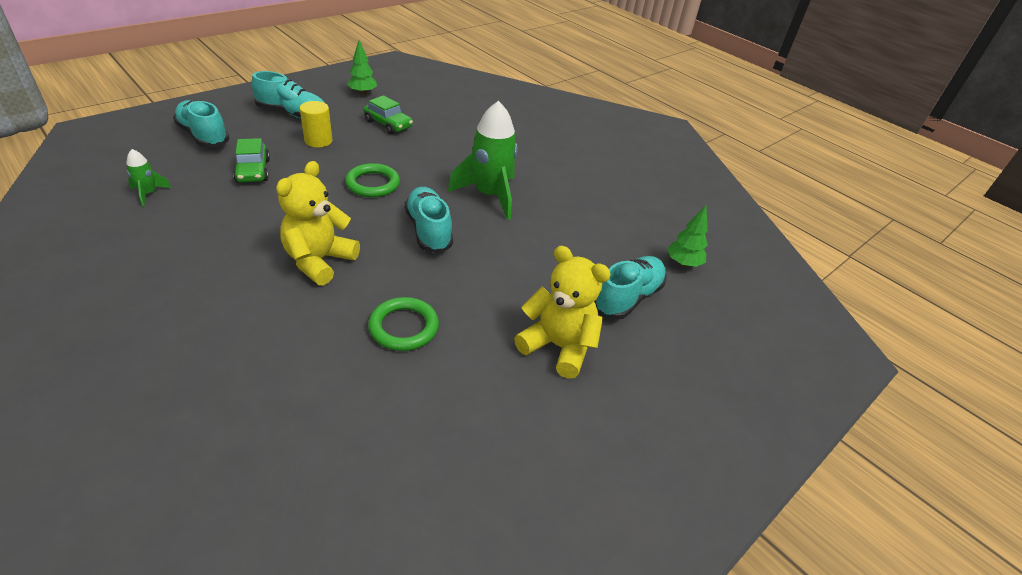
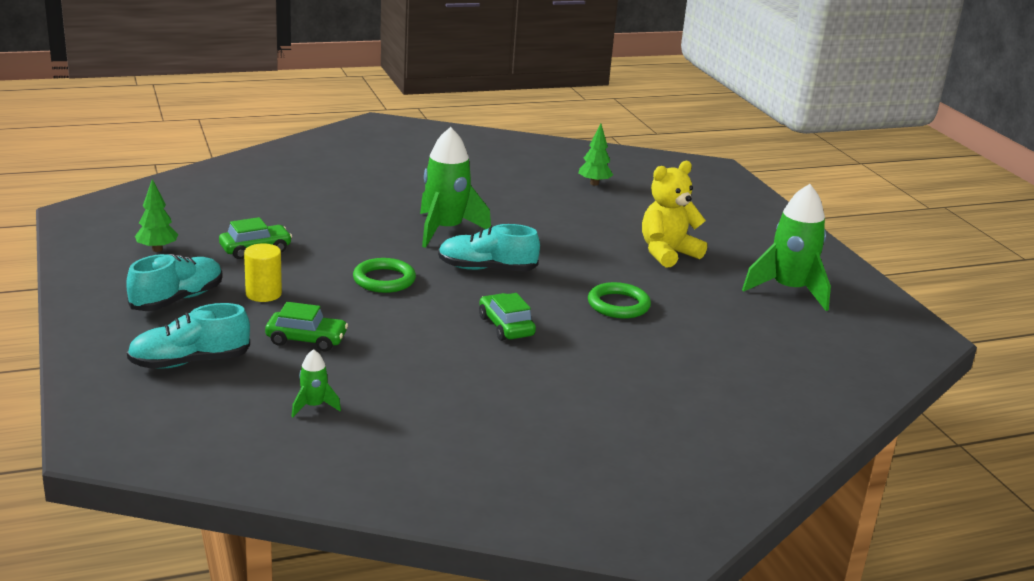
camera: 65 degrees left, 15 degrees down
yellow teddy bear [276,161,360,286] -> green car [479,293,536,341]
turquoise shoe [594,256,666,320] -> none
none -> green rocket [742,184,831,311]

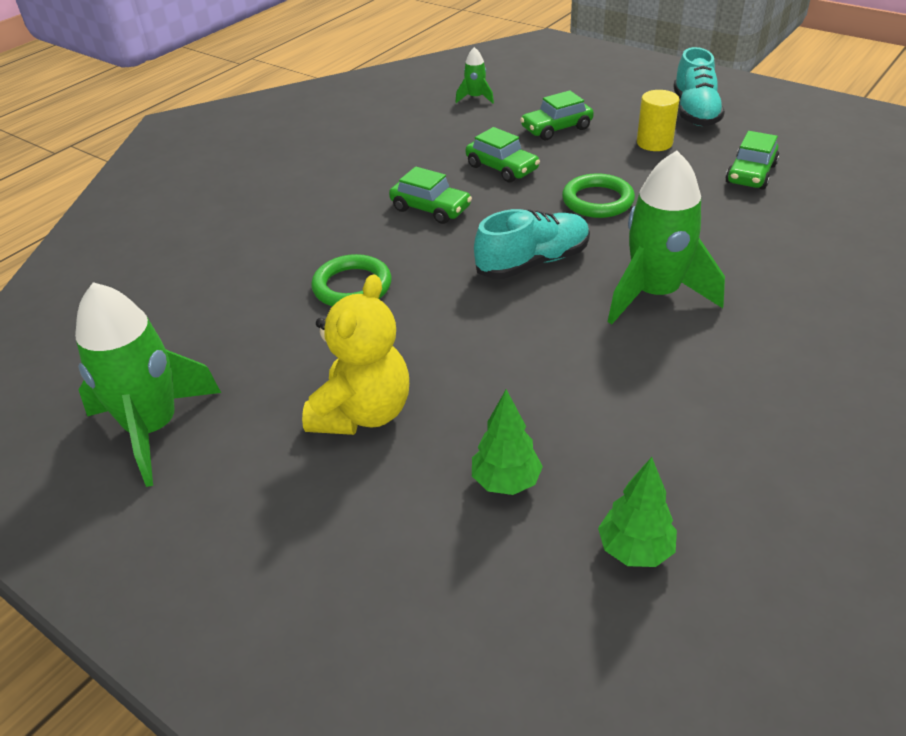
camera: 150 degrees right, 15 degrees up
turquoise shoe [127,303,250,369] -> none
green tree [135,179,178,252] -> green tree moved to [472,389,543,495]
none -> green car [466,127,540,183]

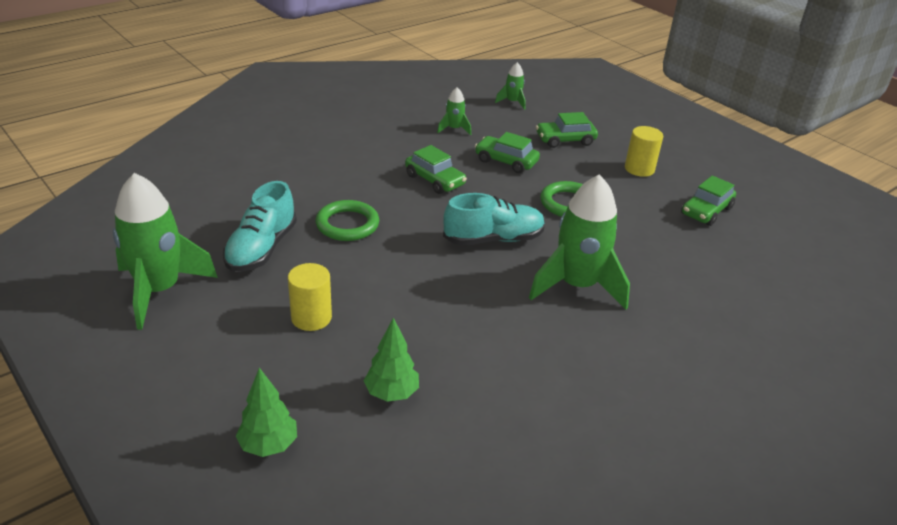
camera: 10 degrees right, 5 degrees down
yellow teddy bear [302,274,409,435] -> yellow cylinder [288,263,332,331]
green car [466,127,540,183] -> green car turned 150 degrees clockwise [475,132,540,173]
green tree [598,457,677,567] -> green tree moved to [236,368,297,457]
turquoise shoe [673,47,725,126] -> turquoise shoe moved to [223,181,297,272]
none -> green rocket [437,87,471,135]

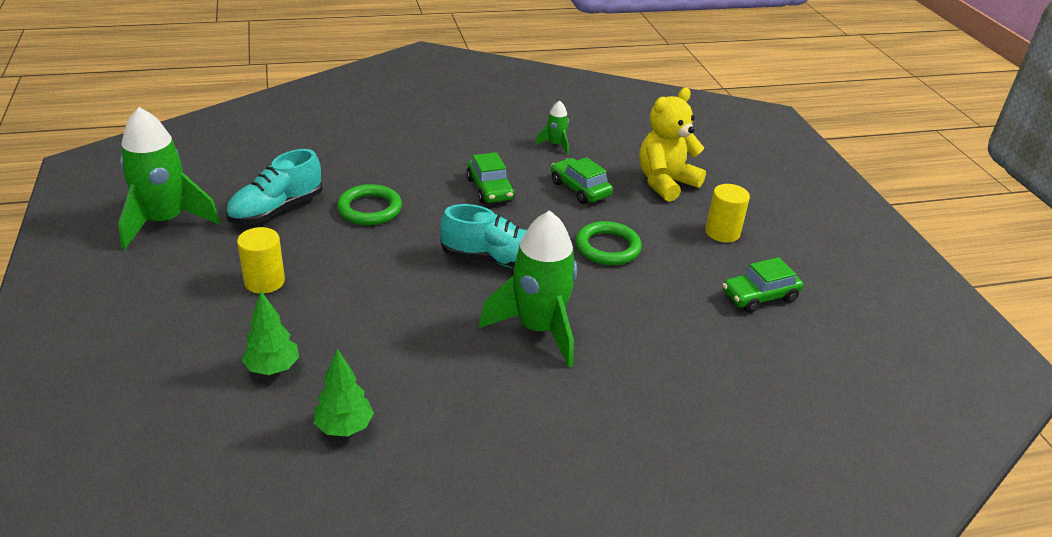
camera: 25 degrees right, 0 degrees up
green tree [236,368,297,457] -> green tree moved to [314,349,374,437]
green rocket [495,62,526,110] -> none
green car [536,112,598,148] -> yellow teddy bear [639,88,706,202]

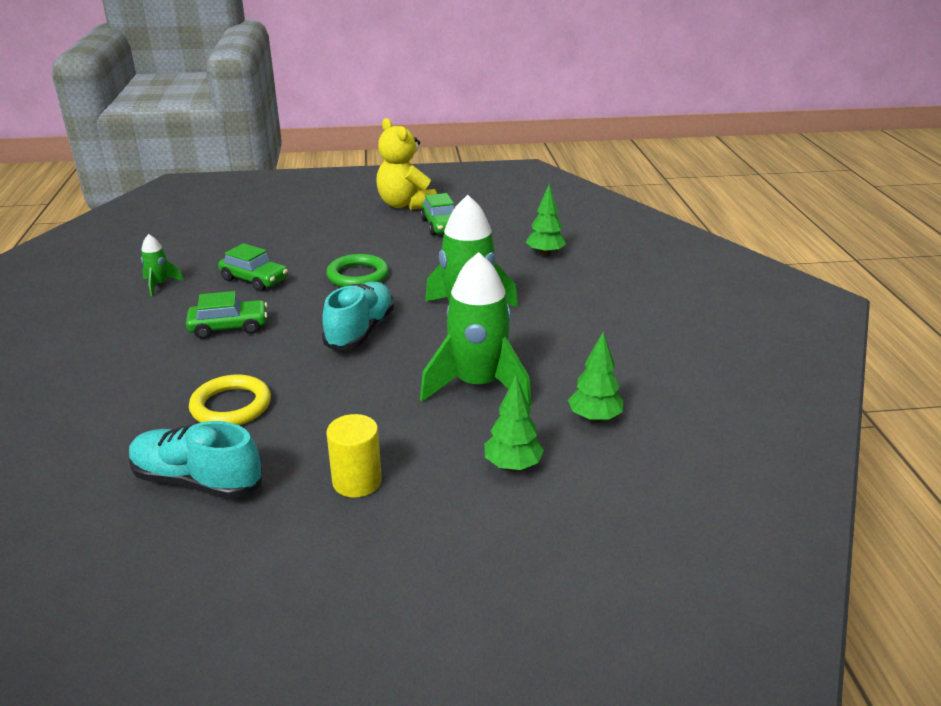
camera: 80 degrees left, 5 degrees down
green rocket [118,107,220,250] -> green rocket moved to [420,252,532,407]
turquoise shoe [226,149,323,225] -> turquoise shoe turned 150 degrees clockwise [129,421,262,499]
green ring [337,184,402,225] -> yellow ring [189,375,271,425]
green car [551,157,613,204] -> green car turned 120 degrees counterclockwise [218,243,288,291]
yellow teddy bear [639,88,706,202] -> yellow teddy bear moved to [376,118,437,210]
yellow cylinder [705,184,750,242] -> none
none -> green tree [526,185,566,256]

